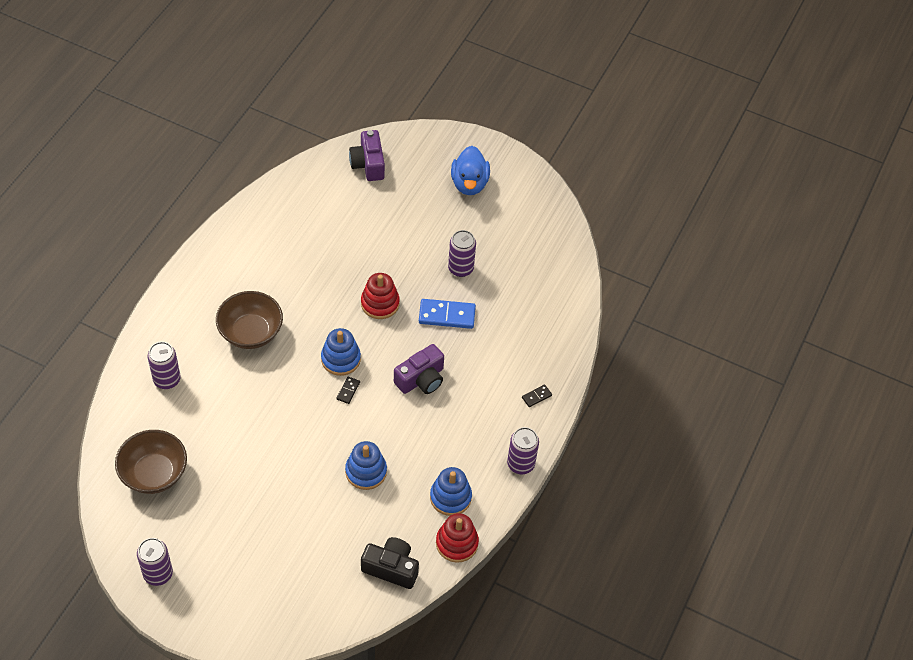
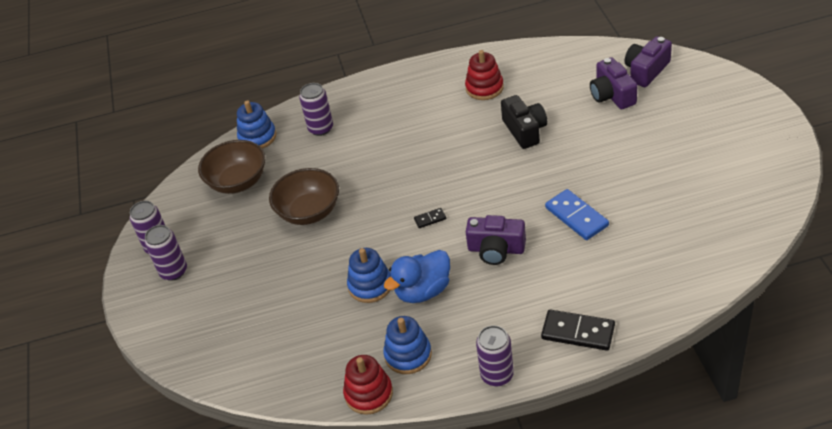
camera: 60 degrees right, 10 degrees down
brown bowl [216,291,283,349] -> brown bowl moved to [269,168,339,225]
blue stacking toy [321,328,361,376] -> blue stacking toy moved to [237,101,276,149]
red stacking toy [361,273,400,319] -> red stacking toy moved to [465,50,504,100]
black camera [361,537,419,589] -> black camera moved to [501,95,547,149]
purple can [448,230,476,277] -> purple can moved to [145,225,187,281]
blue duck [451,146,490,195] -> blue duck moved to [384,250,450,303]
black domino [522,385,552,407] -> black domino [541,310,615,351], size x2.03
none -> purple camera [590,57,637,109]

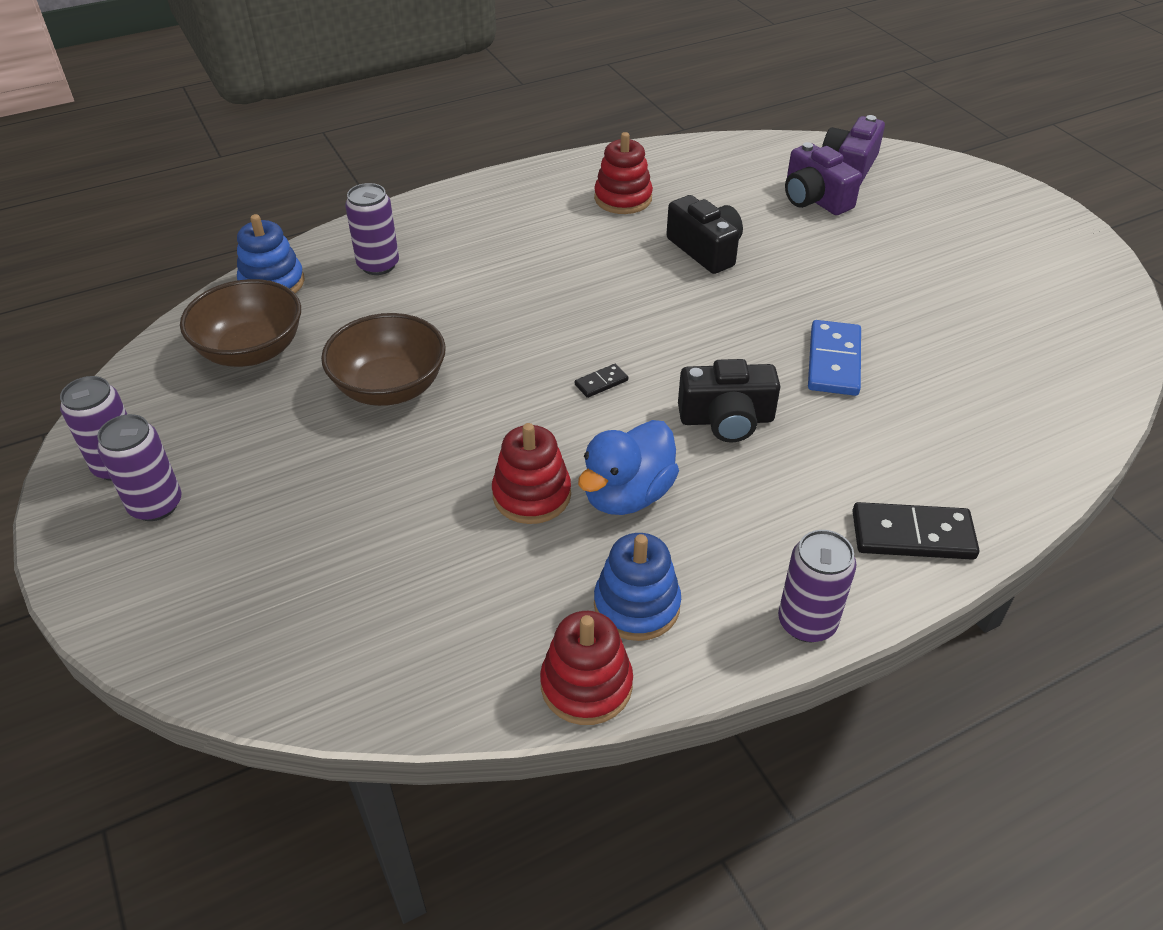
camera: 20 degrees left, 0 degrees up
blue stacking toy [347,248,391,303] -> red stacking toy [492,423,571,524]
purple camera [466,215,526,265] -> black camera [678,359,780,443]
blue domino [545,189,609,240] -> blue domino turned 60 degrees clockwise [808,320,861,396]

